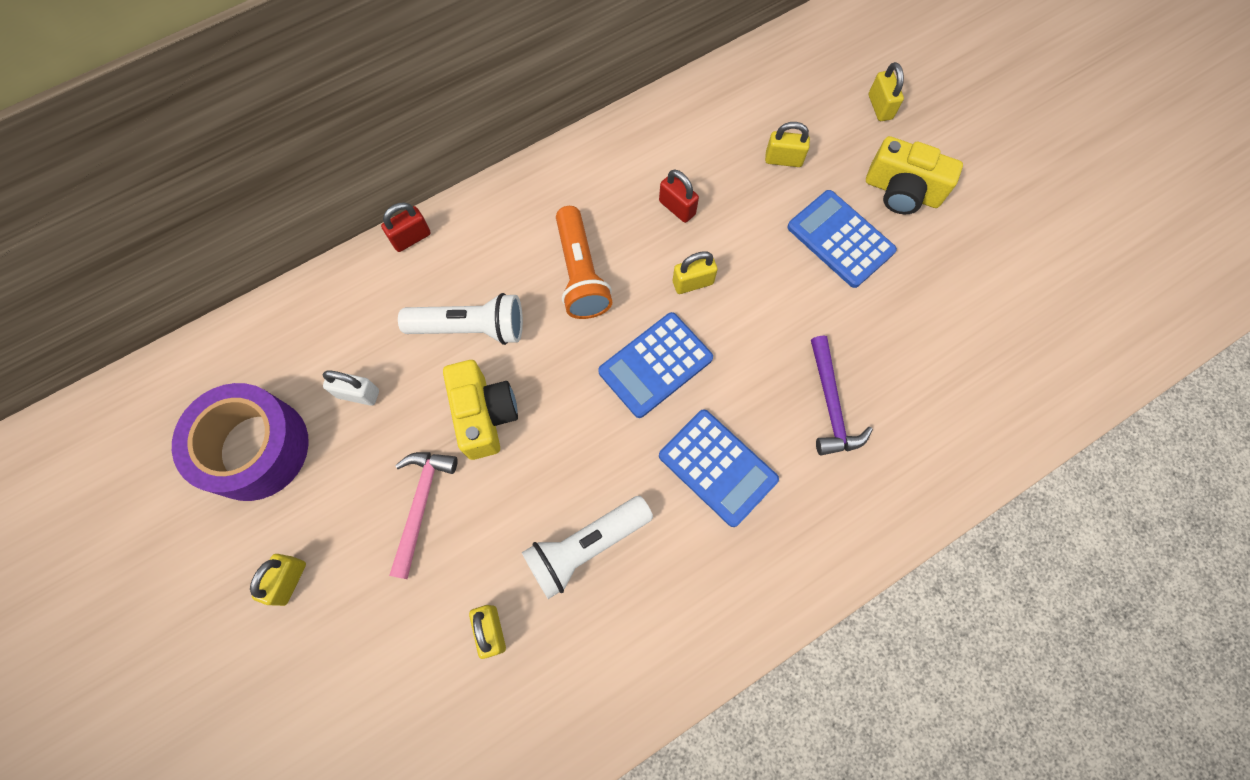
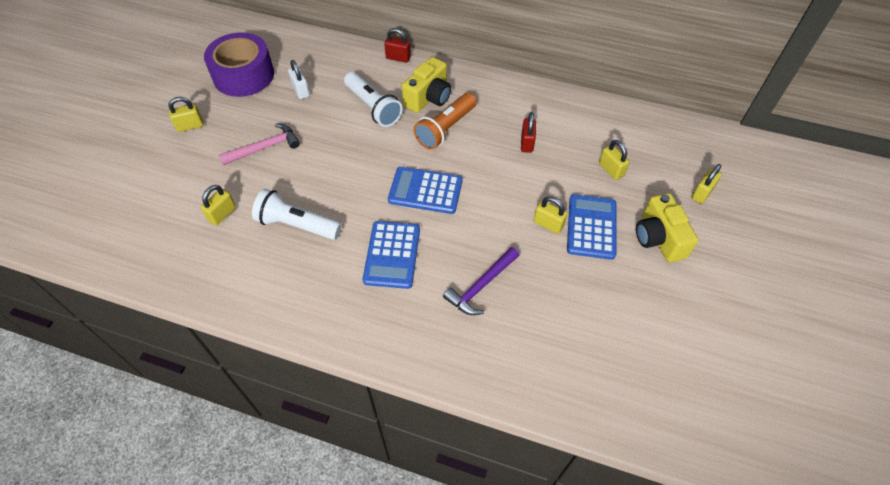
camera: 50 degrees right, 15 degrees down
yellow camera [443,360,518,460] -> yellow camera moved to [402,57,451,113]
yellow padlock [673,251,718,294] -> yellow padlock moved to [534,196,567,234]

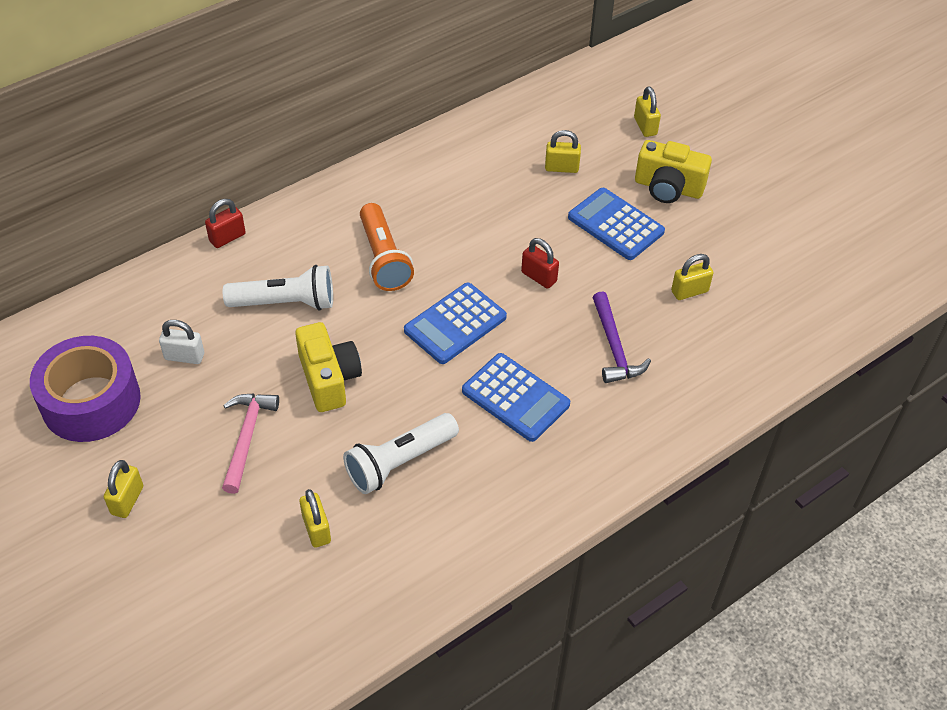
camera: 55 degrees left, 5 degrees down
yellow camera [402,57,451,113] -> yellow camera moved to [295,322,362,412]
red padlock [521,112,536,153] -> red padlock moved to [521,238,559,289]
yellow padlock [534,196,567,234] -> yellow padlock moved to [671,254,713,300]

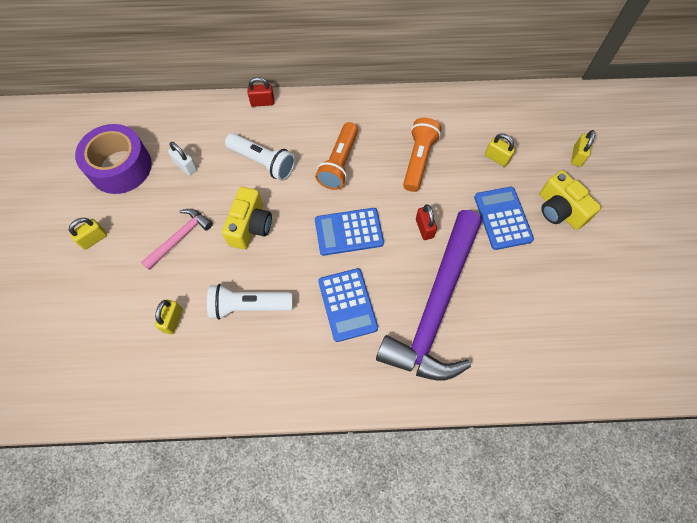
camera: 35 degrees right, 15 degrees up
purple hammer [592,291,651,383] -> purple hammer [376,210,482,380], size x2.24
yellow padlock [671,254,713,300] -> none
none -> orange flashlight [403,118,442,192]

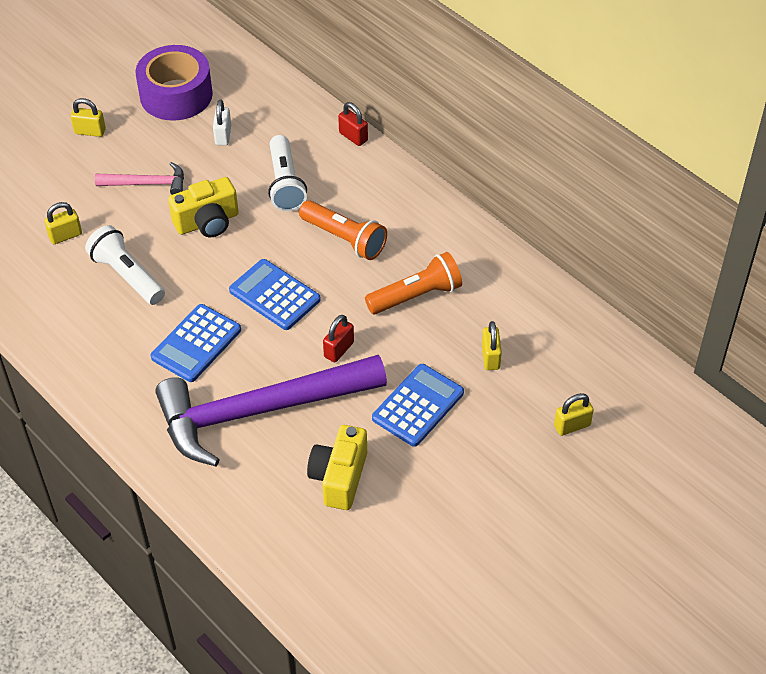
camera: 50 degrees right, 15 degrees down
orange flashlight [315,122,358,190] -> orange flashlight turned 120 degrees counterclockwise [299,200,387,260]
yellow camera [540,170,601,230] -> yellow camera moved to [307,425,367,510]

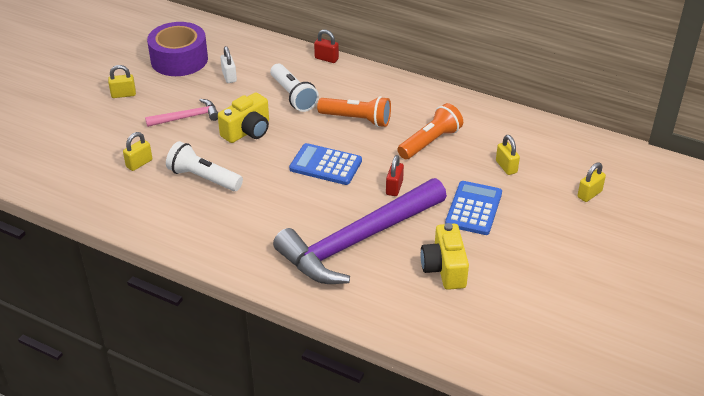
camera: 20 degrees left, 10 degrees down
blue calculator [151,304,241,382] -> none

